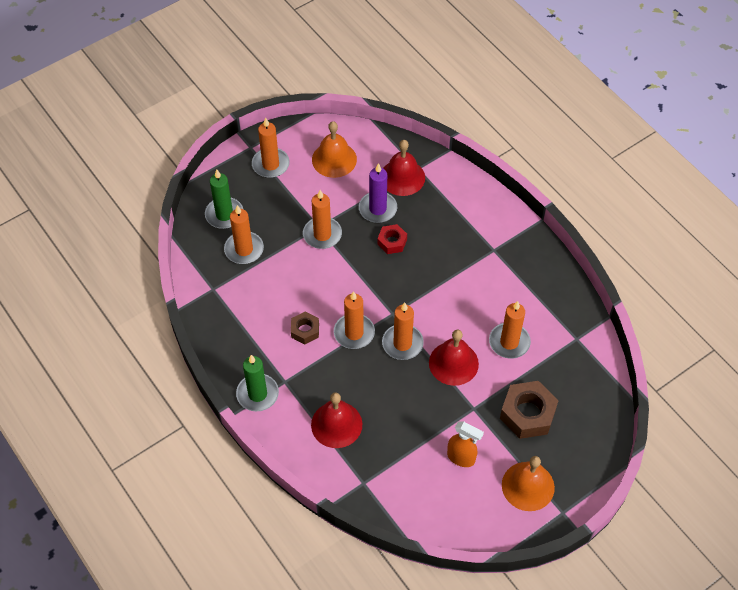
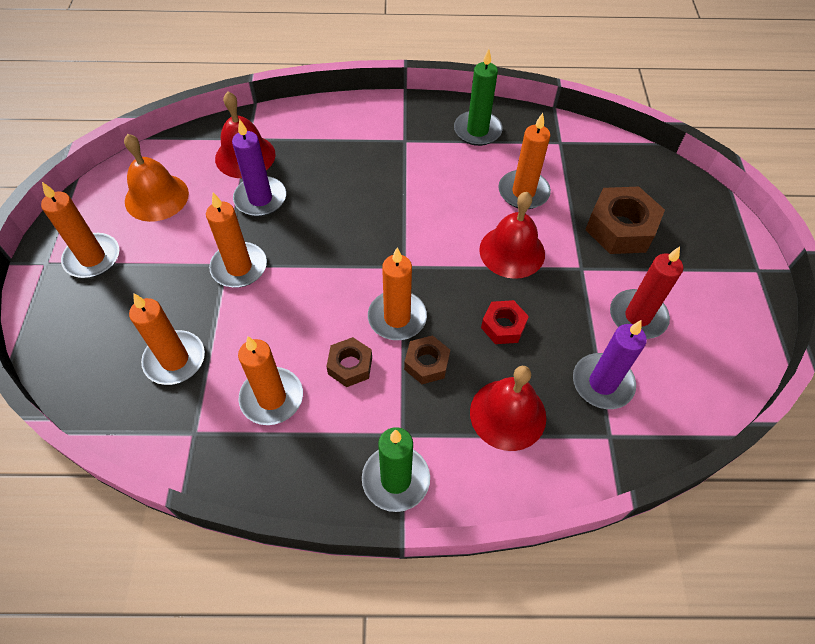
camera: 55 degrees left, 0 degrees up
green candle [205,169,243,229] -> green candle moved to [454,49,503,146]
red nut [377,224,407,254] -> red nut moved to [481,300,529,344]
orange candle [382,303,424,360] -> orange candle moved to [238,337,303,425]
orange spray bottle [447,422,484,467] -> red candle [610,246,683,339]
orange bell [502,456,555,511] -> none
none -> brown nut [404,335,450,384]
none -> purple candle [573,320,647,409]

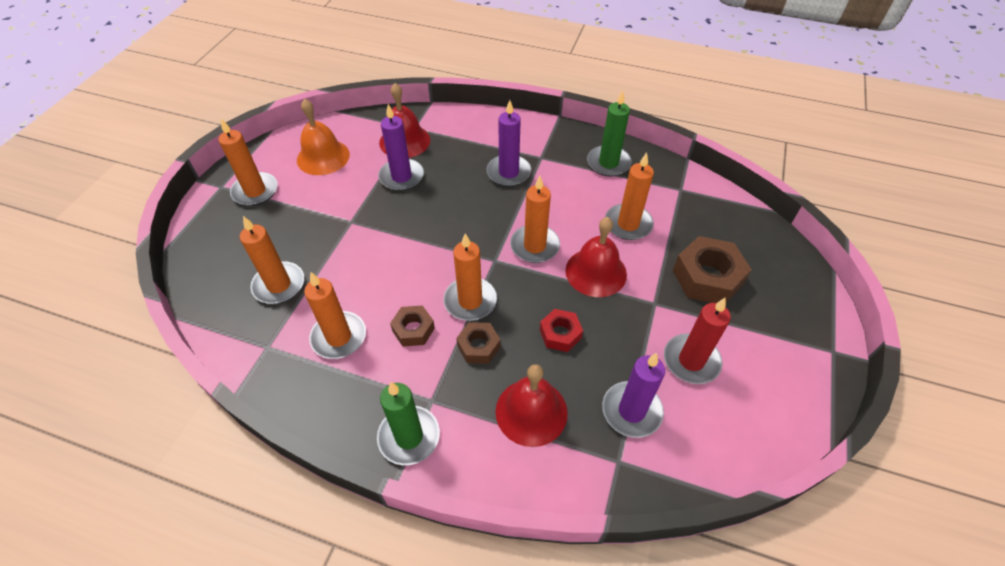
camera: 20 degrees right, 5 degrees down
orange candle [206,192,267,288] -> orange candle moved to [510,175,560,263]
none -> purple candle [486,100,531,187]

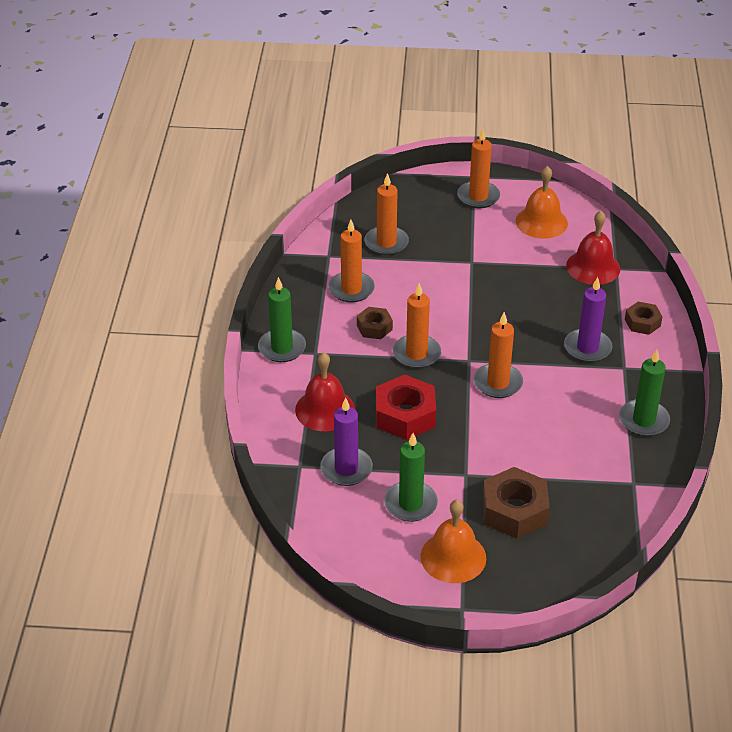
camera: 75 degrees right, 10 degrees down
purple candle [378,104,424,191] -> none
brown nut [456,322,500,364] -> brown nut moved to [625,302,663,335]
red nut [540,309,583,352] -> red nut [376,375,436,440], size x1.75
red bell [565,217,627,297] -> none
orange candle [605,152,654,240] -> none
red candle [664,298,731,384] -> green candle [384,433,438,522]
none -> orange bell [420,500,486,583]

